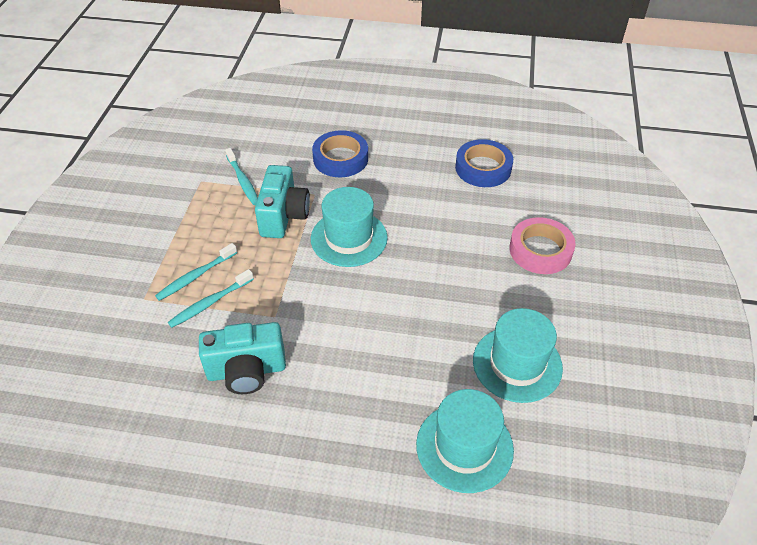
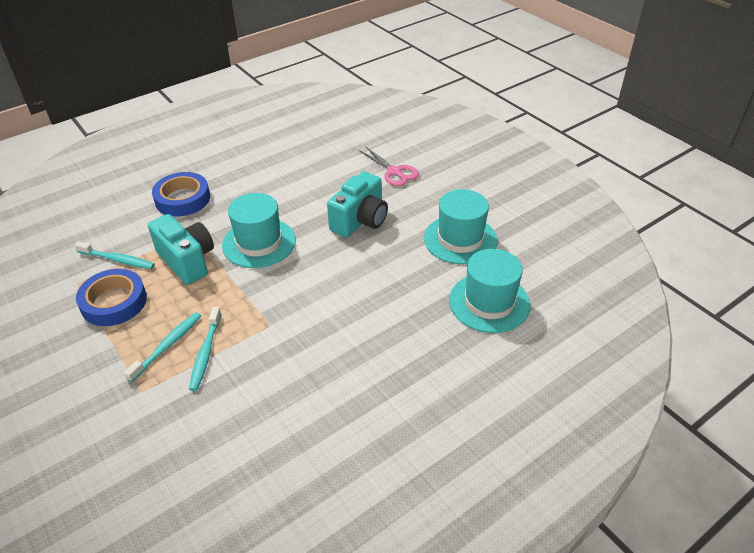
camera: 45 degrees left, 5 degrees down
turquoise toothbrush [155,243,237,301] -> turquoise toothbrush turned 150 degrees counterclockwise [124,312,201,382]
turquoise camera [199,322,286,394] -> turquoise camera moved to [327,171,388,238]
blue tape [455,139,513,187] -> blue tape moved to [76,269,147,326]
pink tape [509,217,576,274] -> pink scissors [359,146,419,186]

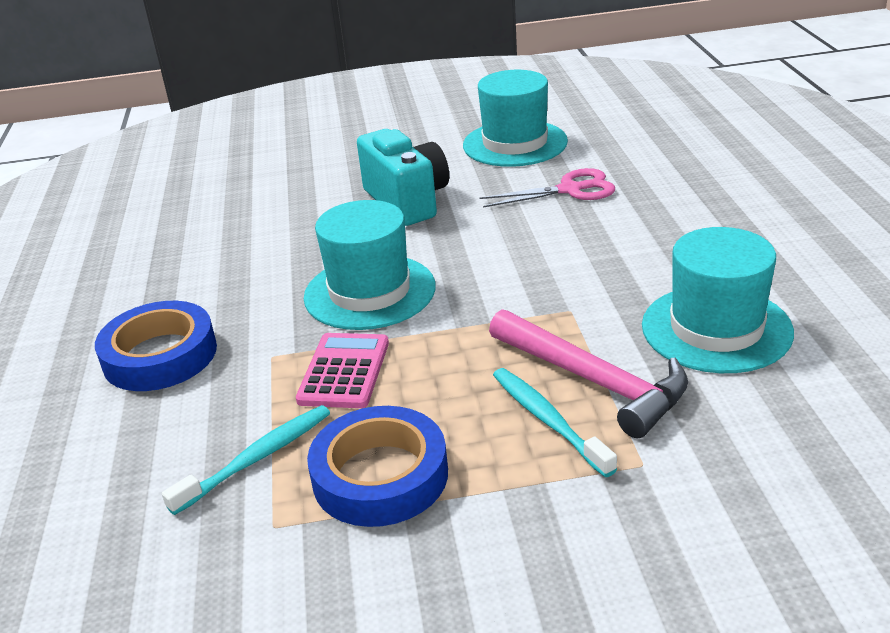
camera: 60 degrees left, 10 degrees down
turquoise camera [148,214,214,284] -> pink calculator [296,333,389,408]
turquoise toothbrush [189,307,221,391] -> pink hammer [489,309,688,439]
pink scissors [359,146,419,186] -> pink scissors moved to [479,168,615,208]
turquoise hat [449,249,531,333] -> turquoise hat moved to [642,227,794,373]

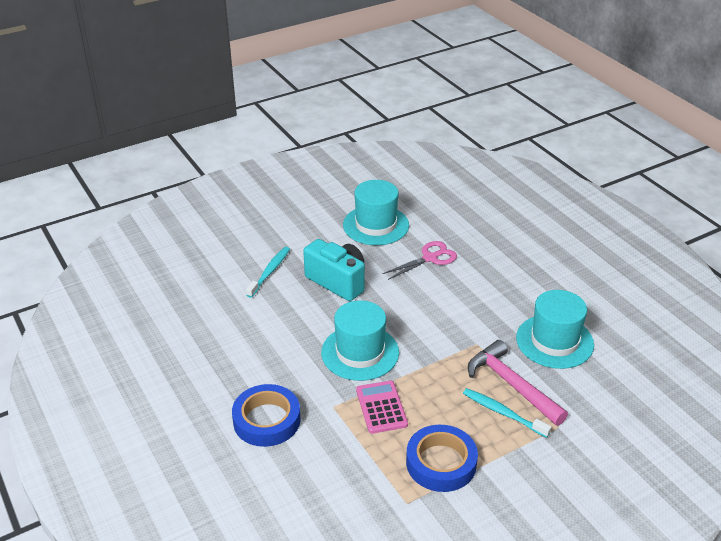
camera: 25 degrees left, 5 degrees up
turquoise toothbrush [162,405,330,515] -> turquoise toothbrush moved to [246,247,290,298]
pink hammer [489,309,688,439] -> pink hammer turned 150 degrees counterclockwise [468,340,568,426]

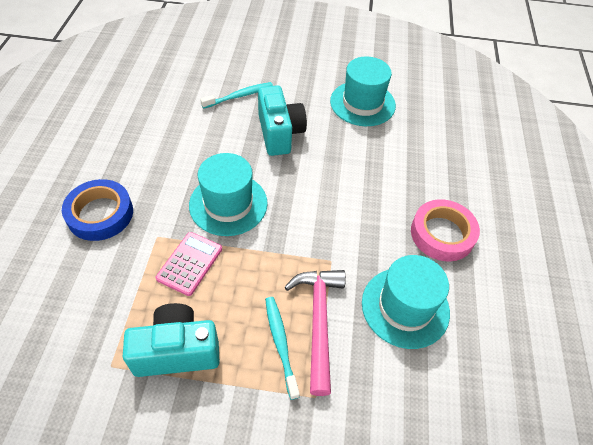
camera: 35 degrees right, 15 degrees up
pink scissors [383,241,457,280] -> none
blue tape [406,425,478,492] -> turquoise camera [123,303,220,377]
none -> pink tape [411,199,480,261]

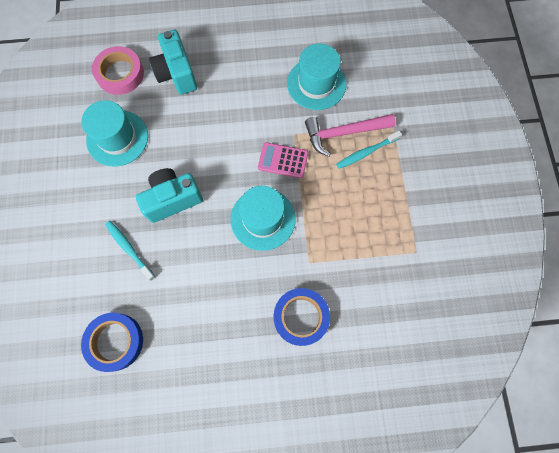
camera: 100 degrees left, 20 degrees up
turquoise camera [123,303,220,377] -> turquoise camera moved to [149,30,197,95]
pink calculator [156,232,222,296] -> pink calculator moved to [258,142,308,179]
pink tape [411,199,480,261] -> pink tape moved to [92,46,144,95]
none -> blue tape [81,313,143,372]

